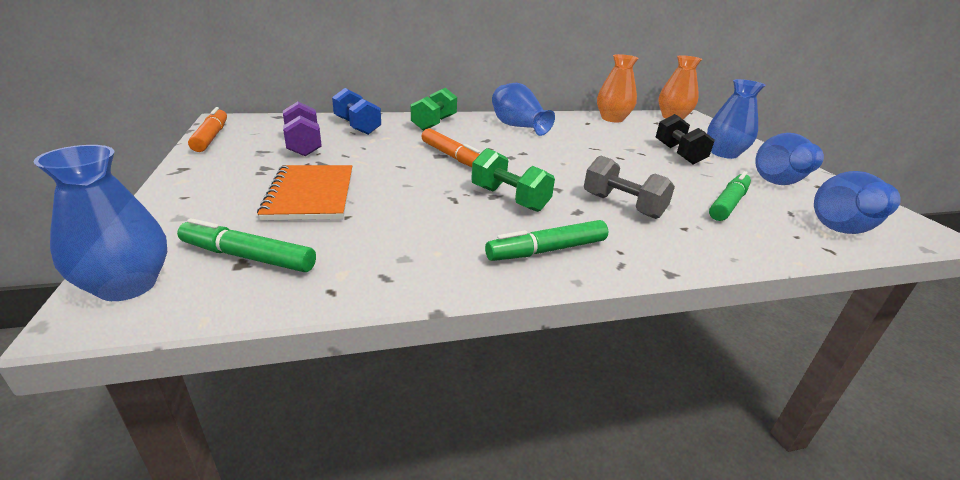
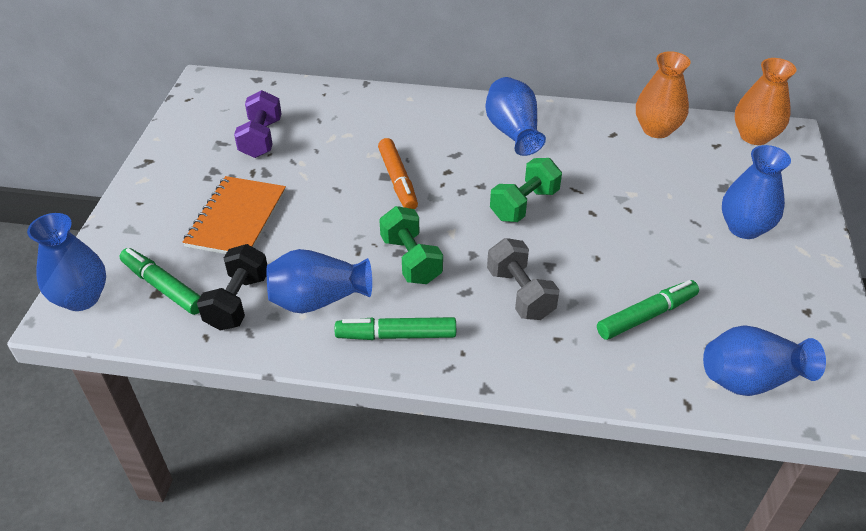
camera: 25 degrees right, 15 degrees up
orange marker [188,107,227,152] -> none
blue dumbbell [332,88,381,135] -> none
green dumbbell [411,88,457,131] -> green dumbbell moved to [490,158,562,222]
black dumbbell [656,114,715,164] -> black dumbbell moved to [197,244,267,331]
blue vase [755,133,824,185] -> blue vase moved to [267,249,372,313]

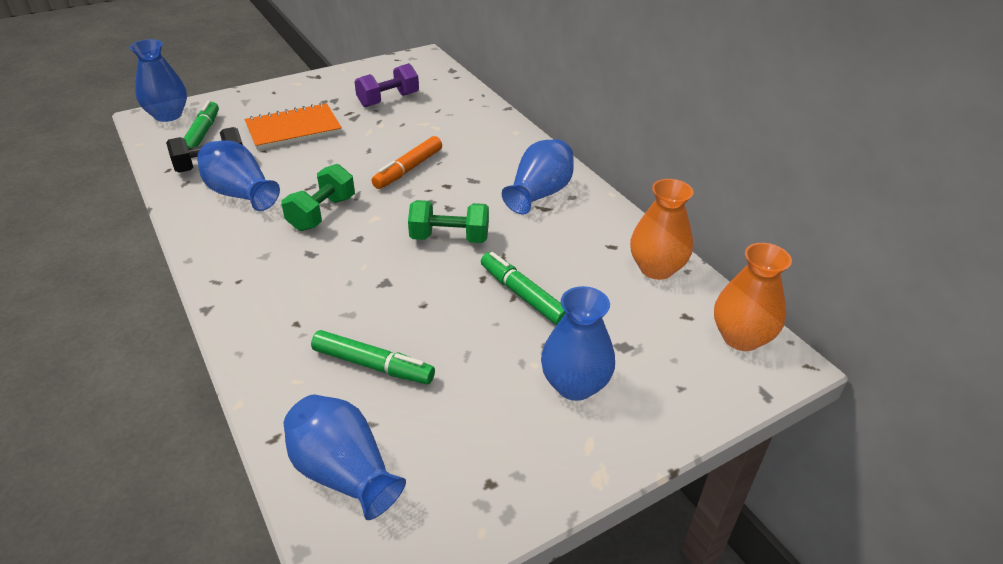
camera: 50 degrees right, 5 degrees down
green marker [335,317,456,340] -> green marker moved to [481,252,565,326]
grey dumbbell [487,238,560,320] -> none

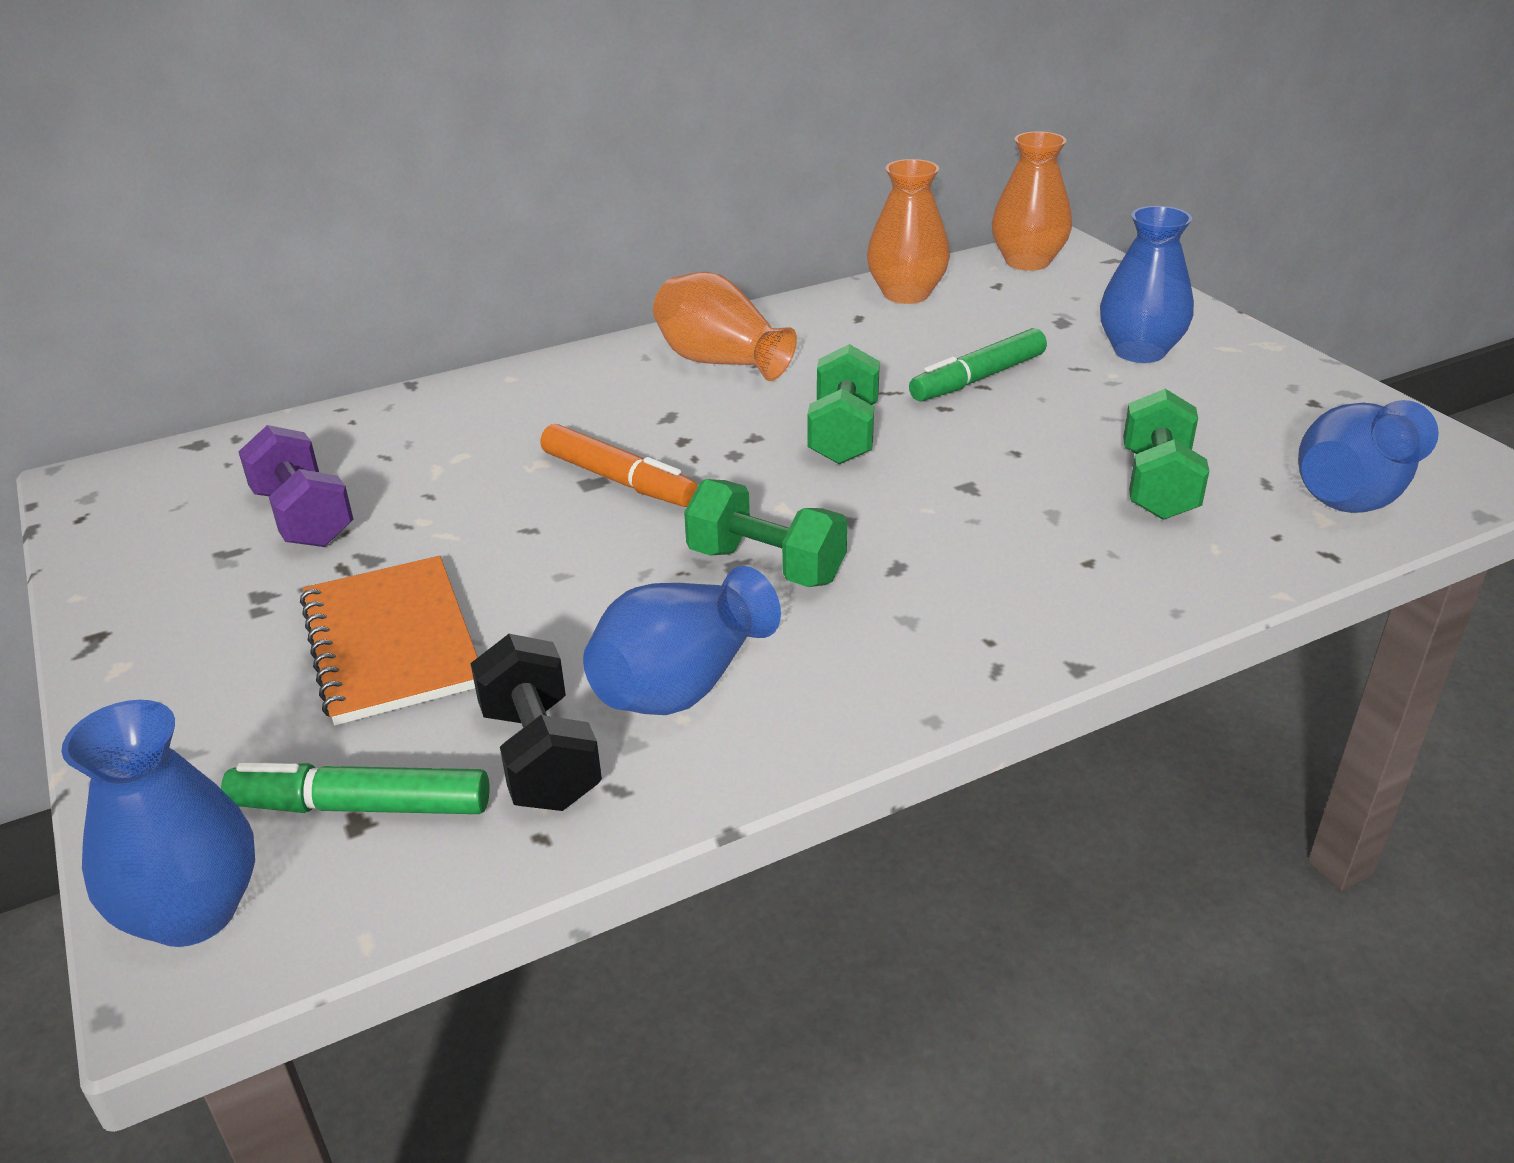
camera: 85 degrees left, 5 degrees down
green marker [311,330,435,384] -> green dumbbell [1123,389,1209,520]
blue vase [502,139,574,214] -> orange vase [653,272,797,381]

